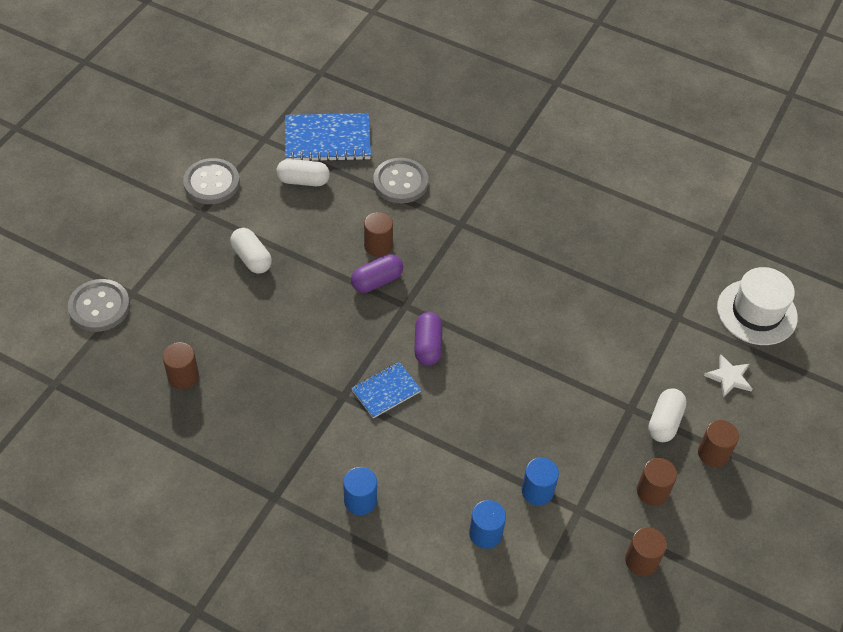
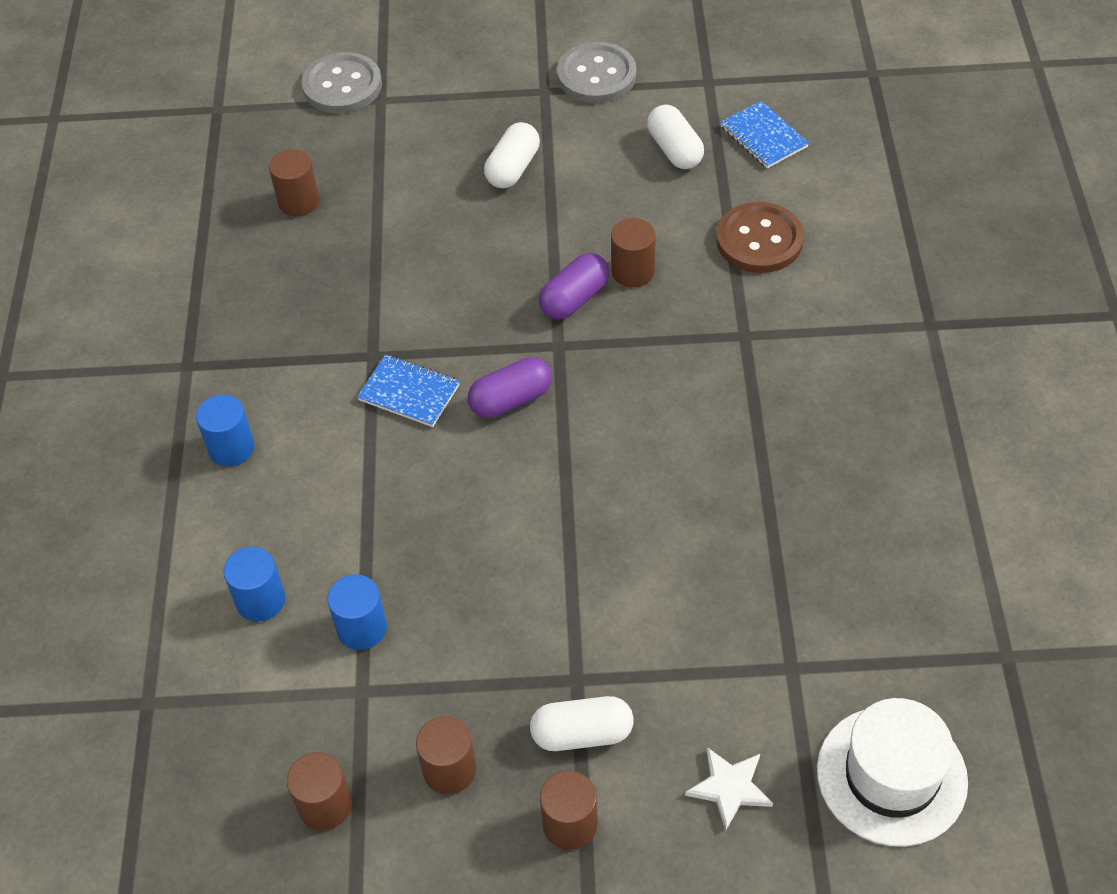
camera: 65 degrees right, 0 degrees up
blue notebook [285,113,371,162] -> blue notebook [720,101,809,169], size x0.59
purple capsule [351,254,403,293] -> purple capsule turned 75 degrees counterclockwise [539,253,609,320]
grey button [373,158,428,203] -> brown button [716,202,804,273]

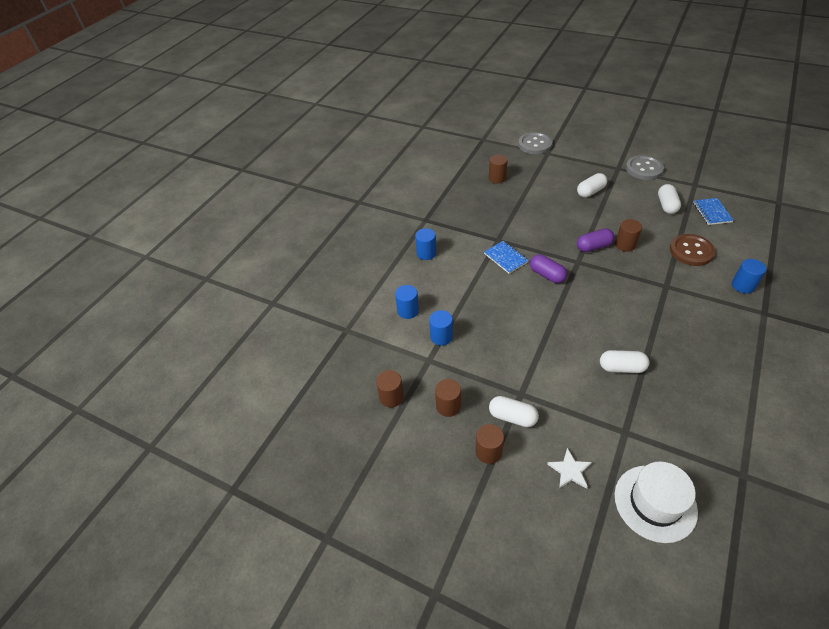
camera: 30 degrees right, 5 degrees down
purple capsule [468,357,552,418] -> purple capsule turned 45 degrees clockwise [530,254,567,283]
none -> white capsule [600,350,650,373]
none -> blue cylinder [732,259,766,294]

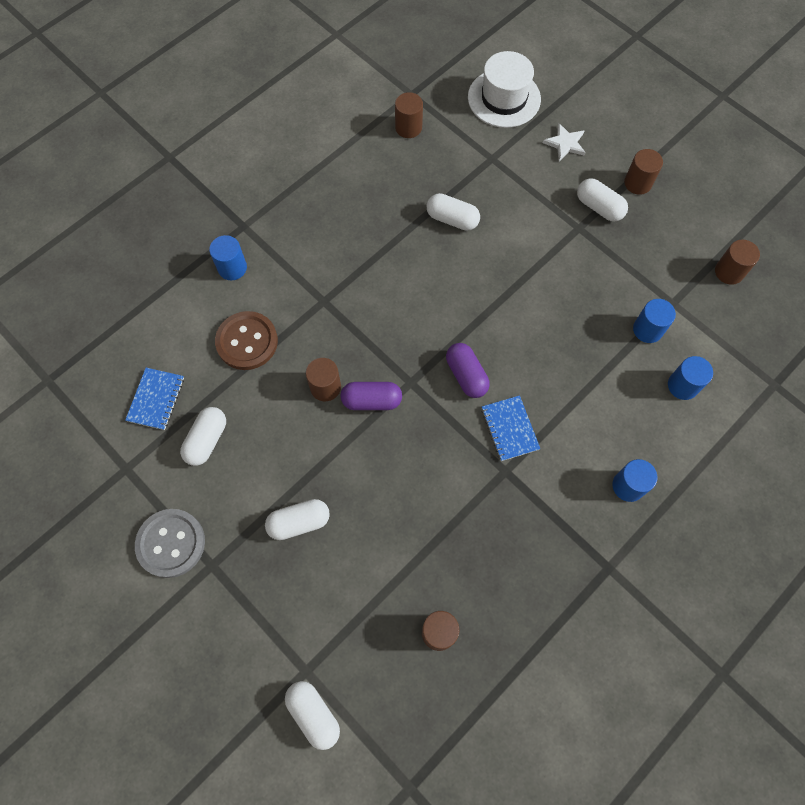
camera: 165 degrees left, 20 degrees up
brown cylinder [435,379,461,417] -> brown cylinder moved to [395,92,423,138]
grey button [518,132,552,154] -> white capsule [285,681,340,750]

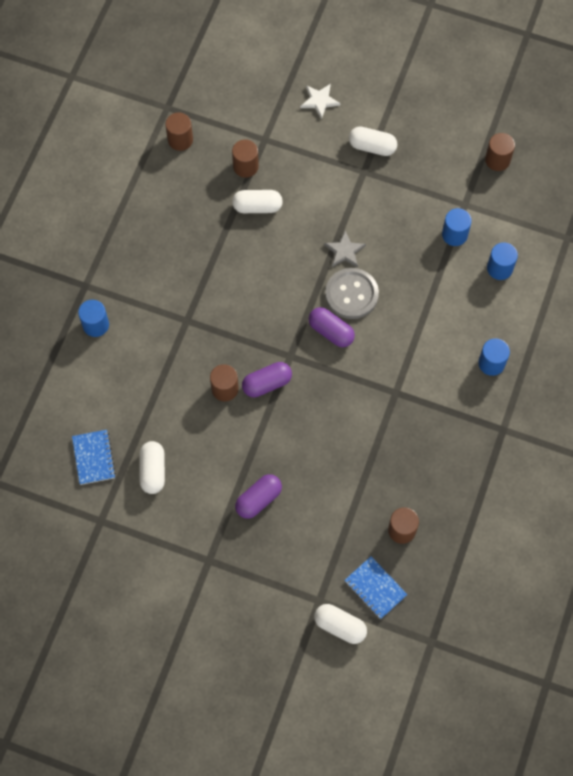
camera: 25 degrees left, 0 degrees up
grey button [135,509,205,578] -> grey button moved to [325,268,379,319]
brown button [215,311,278,370] -> none
white capsule [265,499,330,540] -> purple capsule [235,474,282,519]
white hat [468,51,541,128] -> none
blue notebook [482,395,540,461] -> blue notebook moved to [345,556,407,619]
brown cylinder [624,149,663,195] -> brown cylinder moved to [232,139,259,178]
none -> grey star [324,230,366,268]

